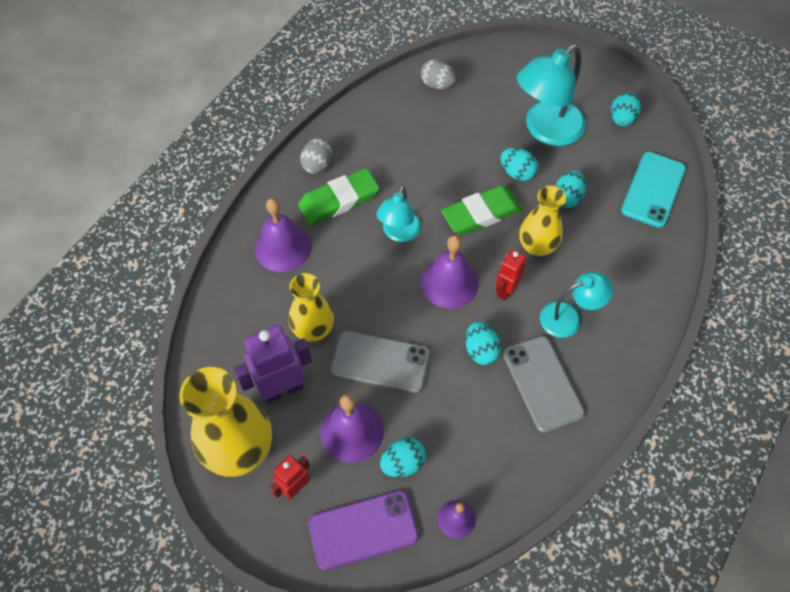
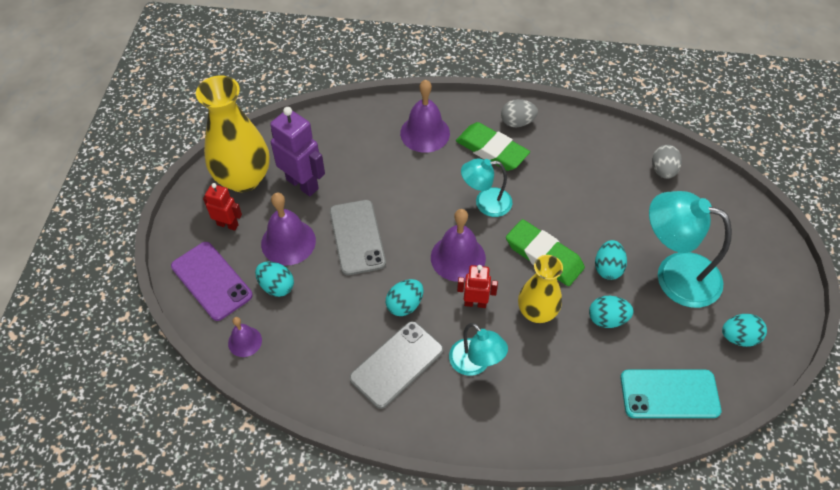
camera: 65 degrees right, 5 degrees down
yellow vase [289,273,334,342] -> none

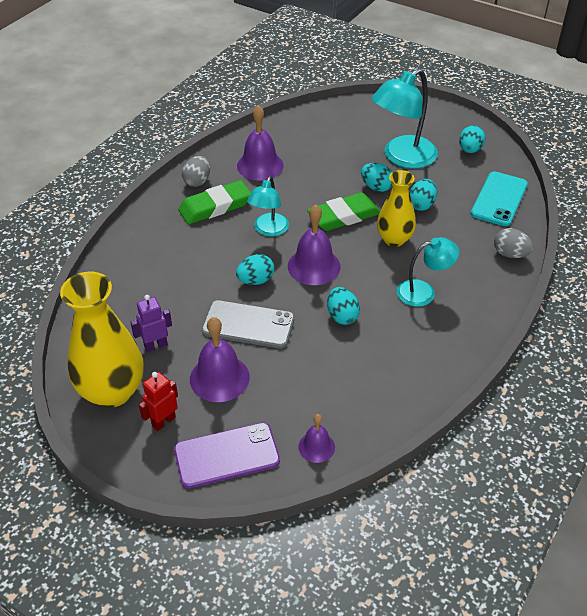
camera: 65 degrees left, 10 degrees down
turquoise egg [255,262,294,297] -> turquoise egg moved to [236,254,274,285]
purple robot [270,107,325,196] -> purple robot [130,295,172,352], size x0.59
grey phone [349,321,444,409] -> none
purple bell [400,79,450,153] -> purple bell moved to [237,105,284,180]
red robot [457,265,498,308] -> none
grey egg [652,145,682,179] -> grey egg moved to [494,228,533,258]

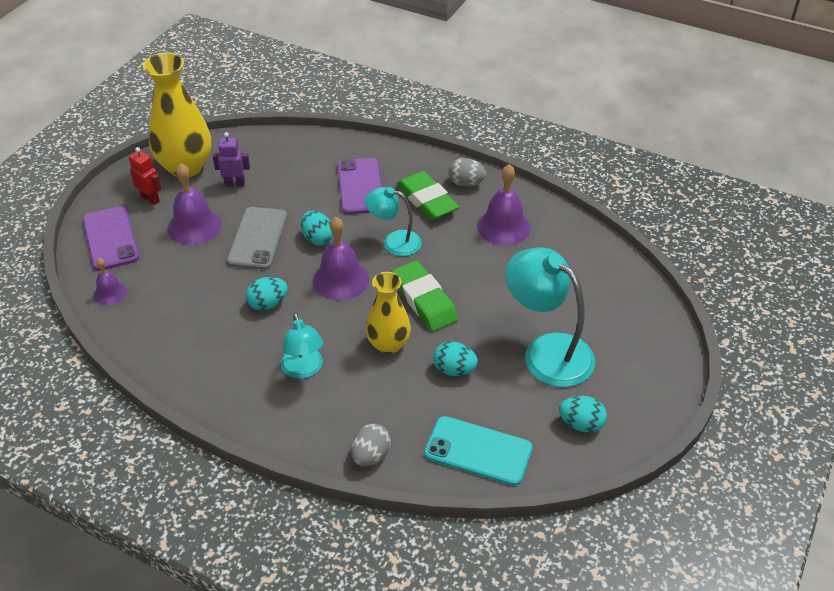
camera: 85 degrees right, 0 degrees up
purple robot [130,295,172,352] -> purple robot turned 60 degrees counterclockwise [212,132,250,187]
turquoise egg [361,163,392,192] -> none
none -> purple phone [337,158,382,214]

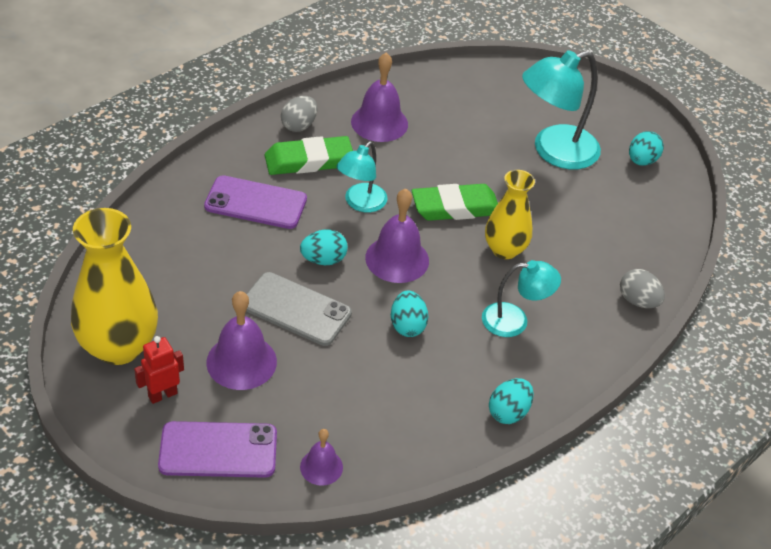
camera: 75 degrees left, 0 degrees up
purple robot [212,132,250,187] -> none
turquoise phone [424,416,533,486] -> none
turquoise egg [433,341,478,376] -> turquoise egg moved to [489,378,534,424]

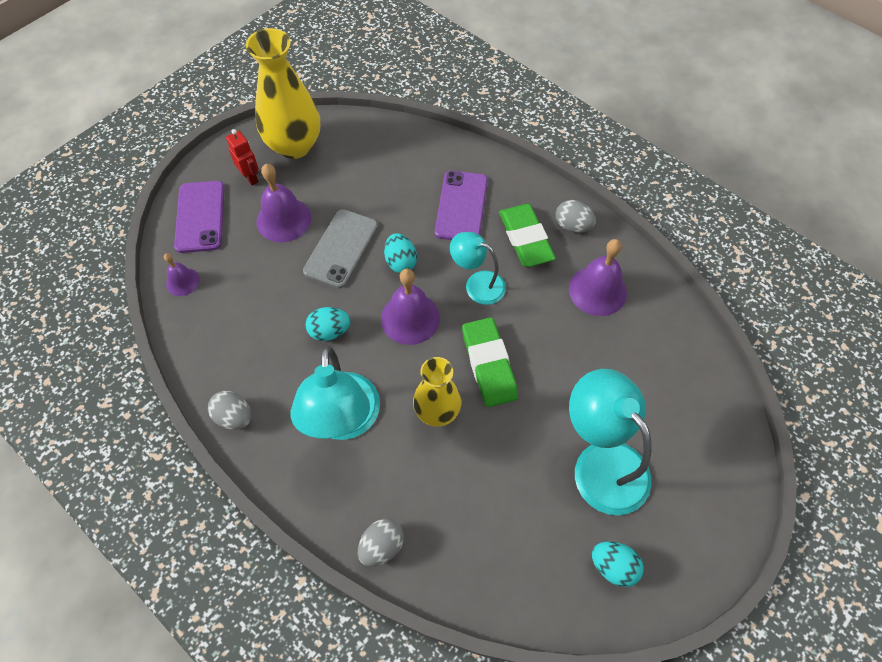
camera: 90 degrees right, 15 degrees up
turquoise lamp [482,260,561,337] -> turquoise lamp [291,346,380,440], size x1.67
turquoise egg [489,378,534,424] -> grey egg [208,391,251,430]

